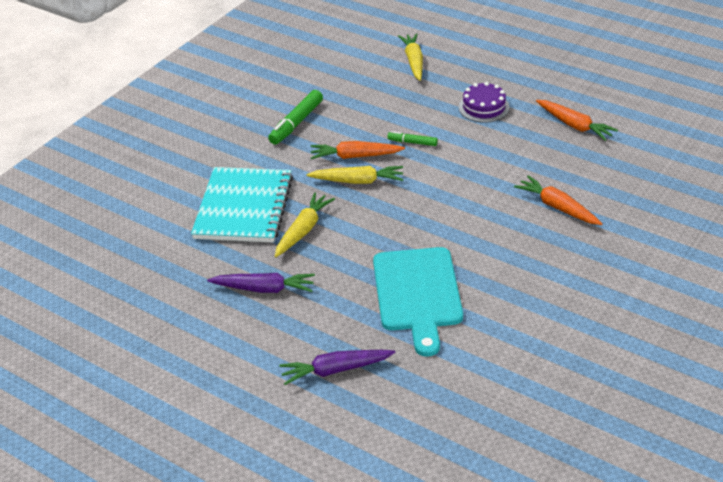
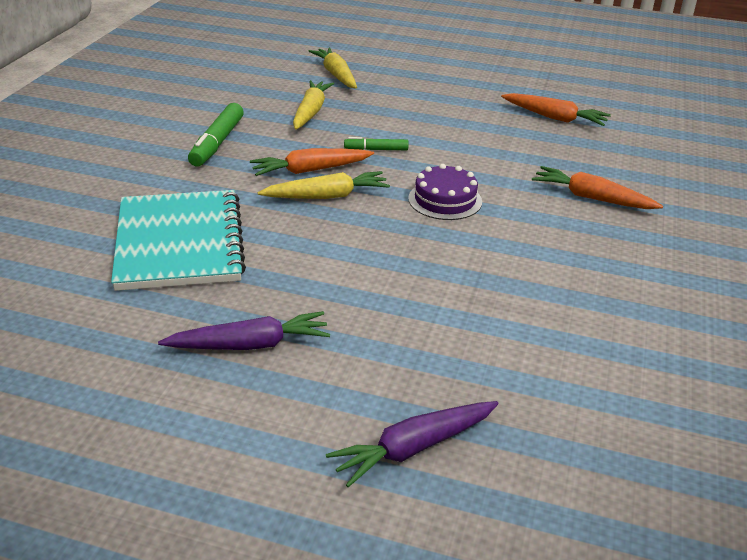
camera: 20 degrees left, 5 degrees down
yellow carrot [275,192,335,257] -> yellow carrot moved to [293,80,334,130]
turquoise cutting board [373,247,463,357] -> none
purple cake [459,82,510,123] -> purple cake moved to [408,164,482,220]

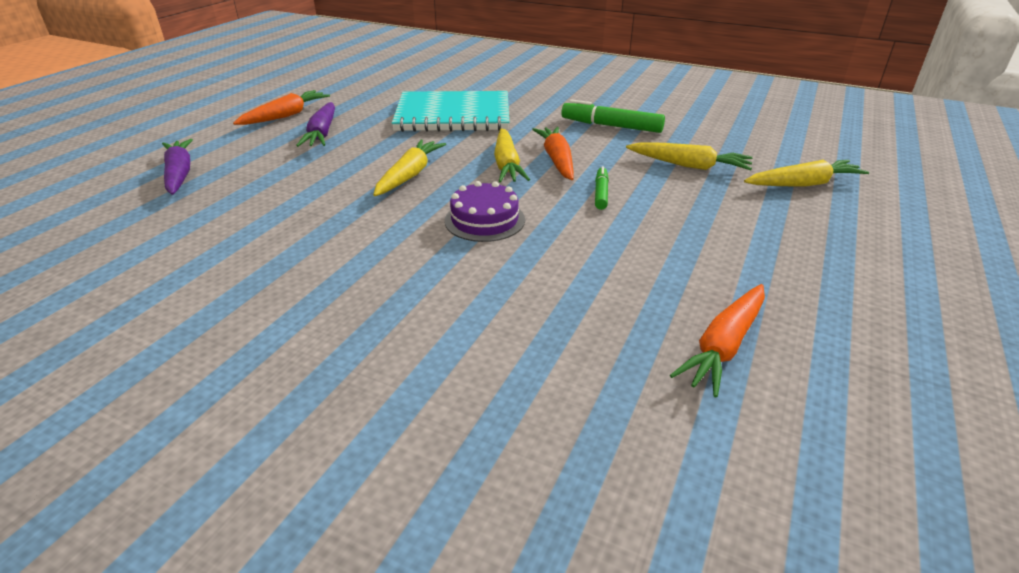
camera: 100 degrees right, 0 degrees up
orange carrot [532,166,663,209] -> orange carrot moved to [233,90,330,125]
none -> yellow carrot [373,140,446,196]

